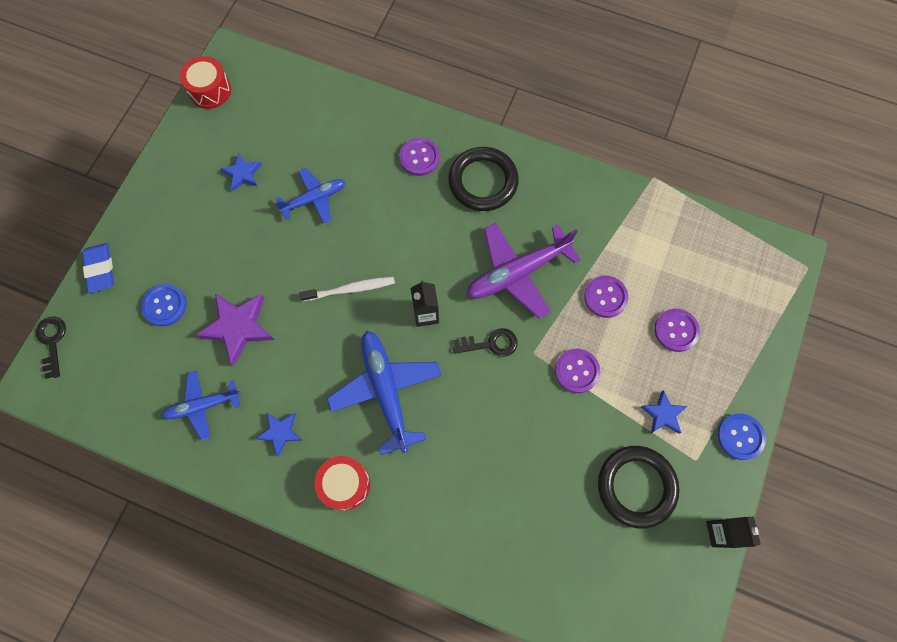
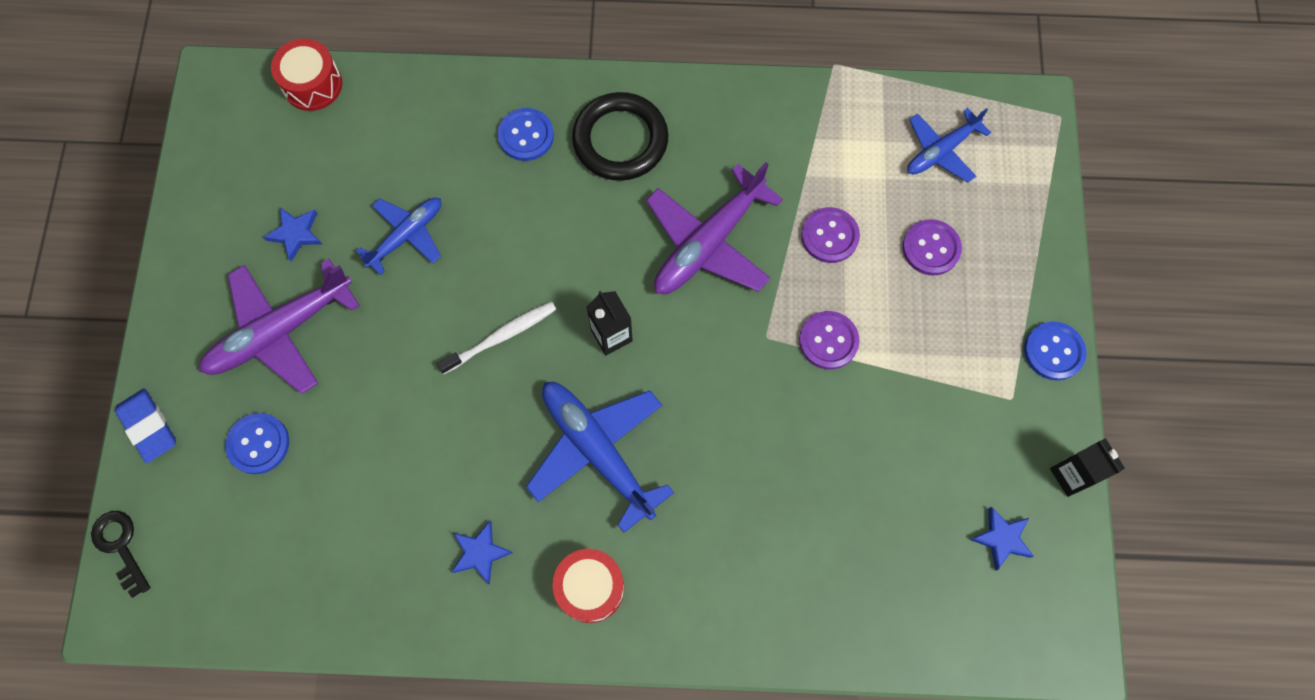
camera: 20 degrees left, 0 degrees up
blue plane [161,371,241,441] -> blue plane moved to [907,108,991,183]
red drum [180,56,231,109] -> red drum moved to [271,39,342,111]
purple star [196,293,274,365] -> none
purple button [399,138,440,176] -> blue button [497,108,554,161]
black key [453,328,517,357] -> none
black ring [598,446,679,529] -> none
blue star [641,390,687,434] -> blue star moved to [970,507,1034,571]
none -> purple plane [199,259,360,394]

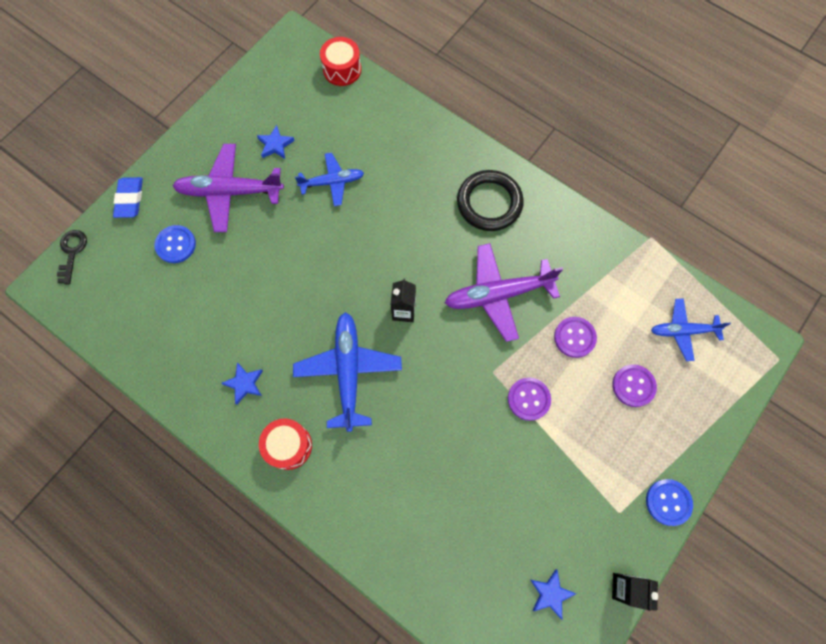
camera: 35 degrees right, 0 degrees up
white toothbrush [437,301,556,374] -> none
blue button [497,108,554,161] -> none

